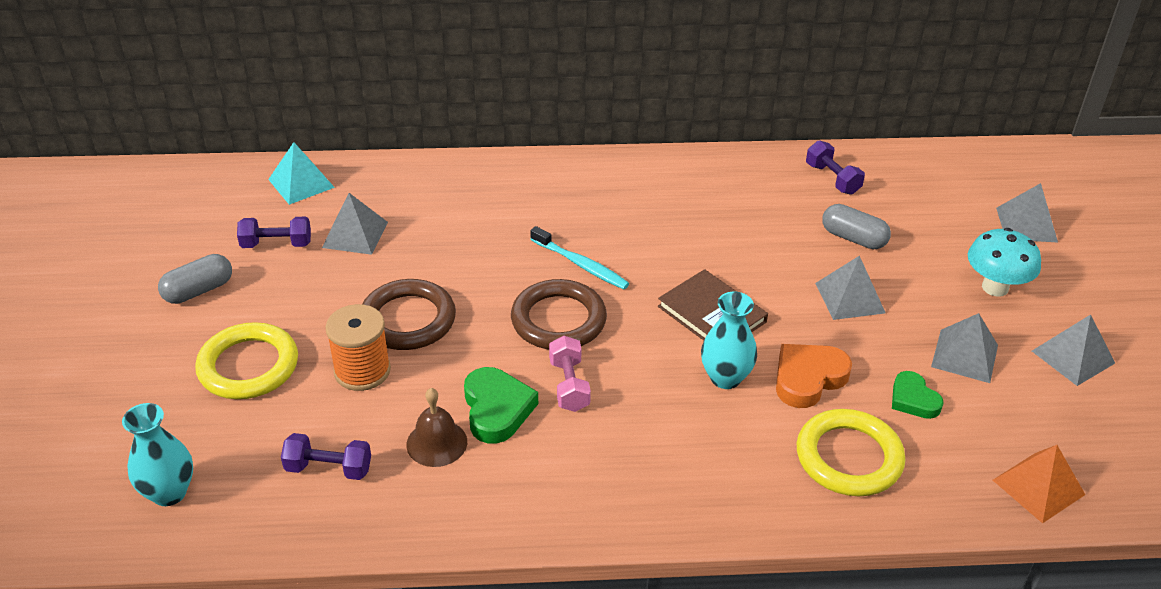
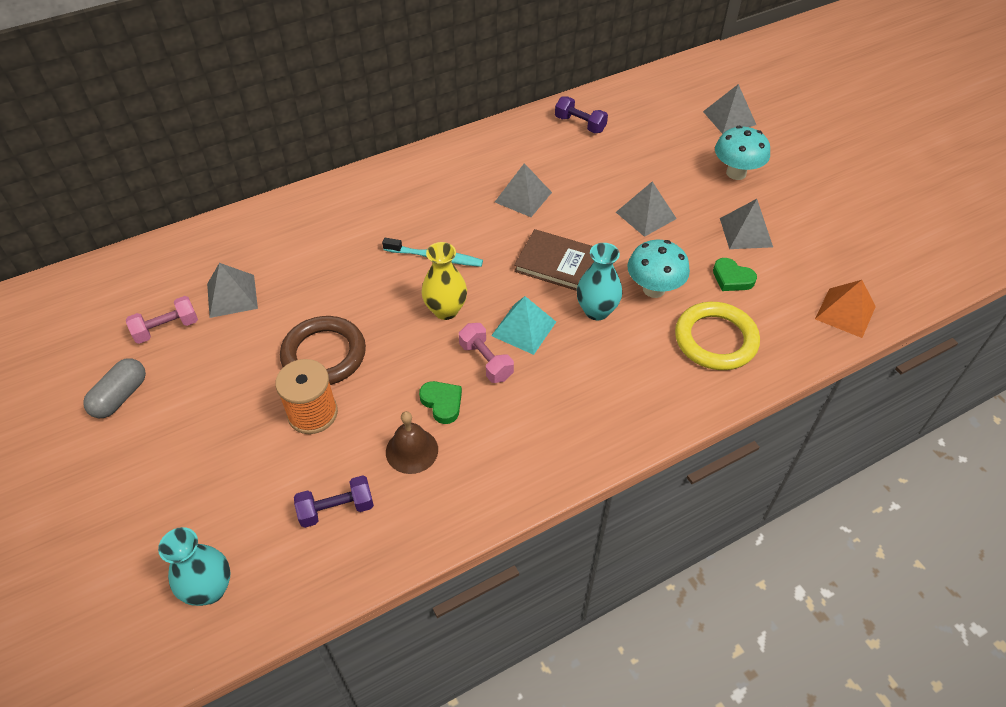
camera: 25 degrees left, 10 degrees up
yellow ring [195,322,298,399] -> none
purple dumbbell [237,217,311,248] -> pink dumbbell [126,296,198,344]
turquoise pyramid [268,142,335,205] -> turquoise pyramid moved to [491,296,556,355]
green heart [464,367,538,444] -> green heart [419,381,462,424], size x0.66
brown ring [511,279,607,349] -> yellow vase [421,242,467,320]
orange heart [776,344,852,408] -> turquoise mushroom [628,240,690,298]
grey capsule [822,204,891,249] -> none
grey pyramid [1032,315,1115,386] -> grey pyramid moved to [495,163,552,217]

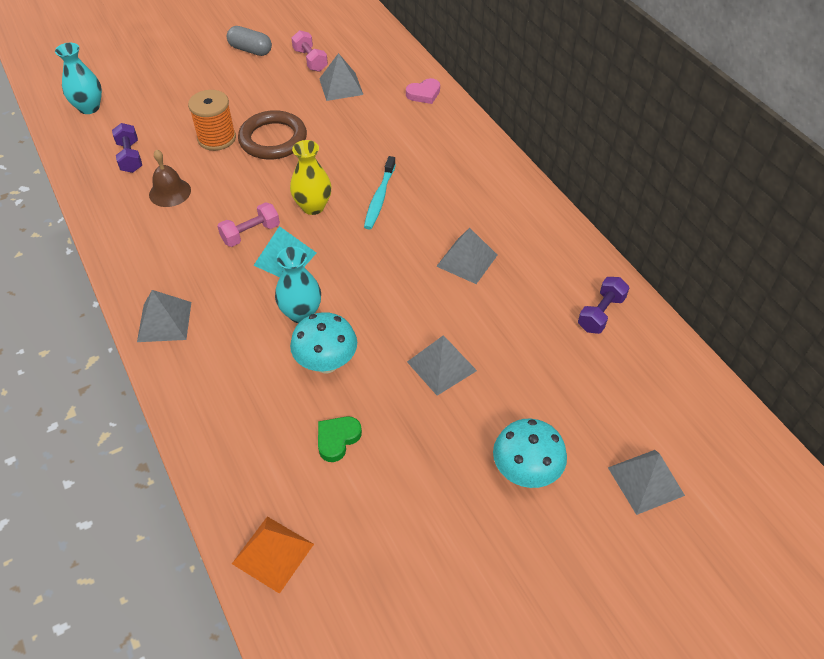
camera: 90 degrees right, 0 degrees up
green heart [419,381,462,424] -> none
brown book [514,229,594,291] -> none
yellow ring [675,302,760,370] -> none
grey pyramid [720,199,773,249] -> grey pyramid moved to [137,290,191,342]
none -> pink heart [406,78,440,104]

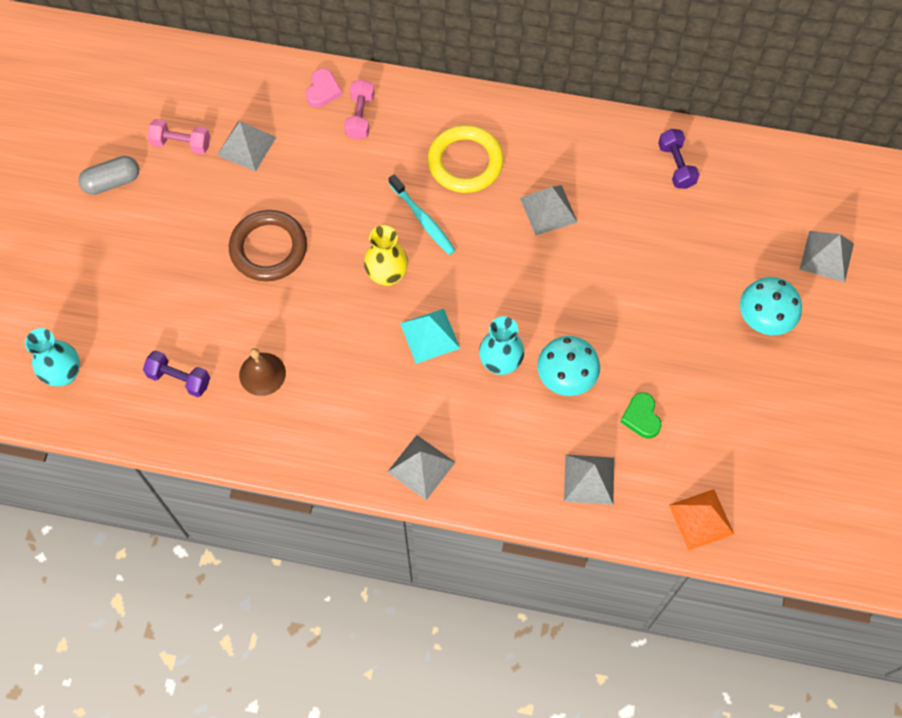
camera: 50 degrees left, 15 degrees up
orange spool [188,90,236,151] -> none
pink dumbbell [217,202,280,247] -> pink dumbbell moved to [344,79,375,140]
grey pyramid [407,335,477,396] -> grey pyramid moved to [564,455,614,505]
none -> yellow ring [428,125,504,193]

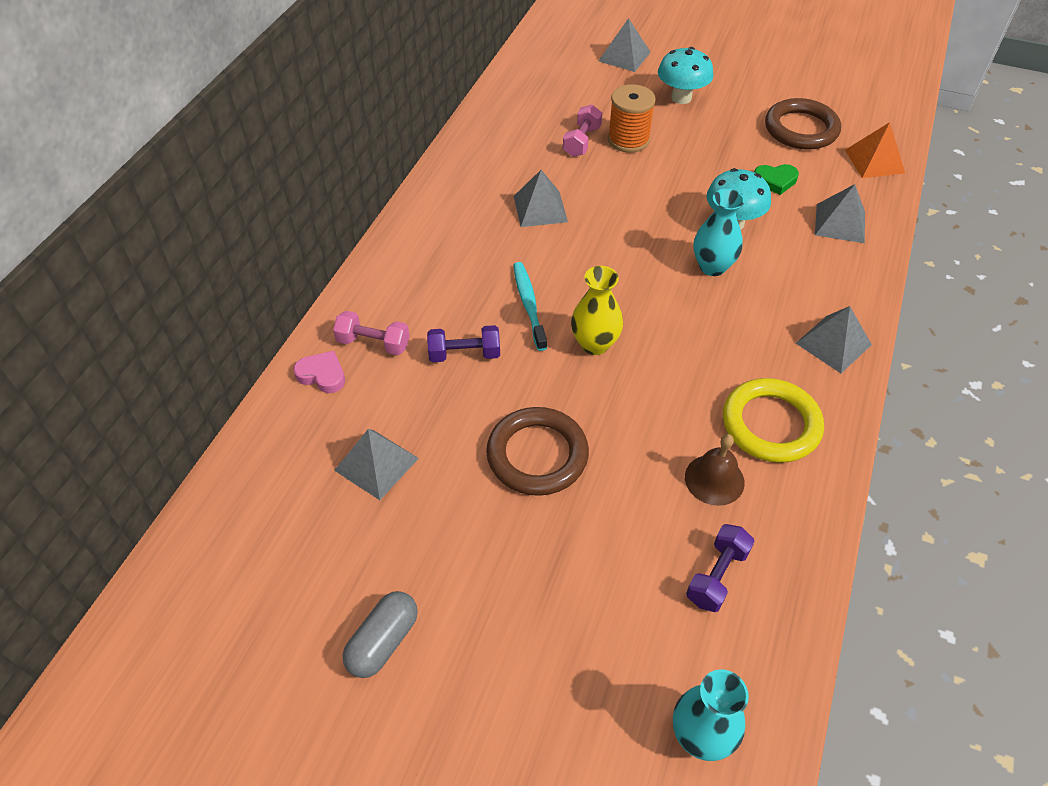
camera: 80 degrees left, 15 degrees down
grey capsule [79,156,139,195] -> grey capsule turned 45 degrees clockwise [343,591,418,678]
pink dumbbell [147,119,210,154] -> pink dumbbell moved to [563,105,602,157]
turquoise toothbrush [389,174,455,255] -> turquoise toothbrush turned 75 degrees counterclockwise [513,262,547,351]
turquoise pyramid [400,309,460,364] -> none
yellow ring [428,125,504,193] -> yellow ring moved to [723,378,824,463]
purple dumbbell [658,129,700,189] -> purple dumbbell moved to [427,325,500,362]
none -> orange spool [608,84,656,153]
none -> brown ring [765,98,841,150]

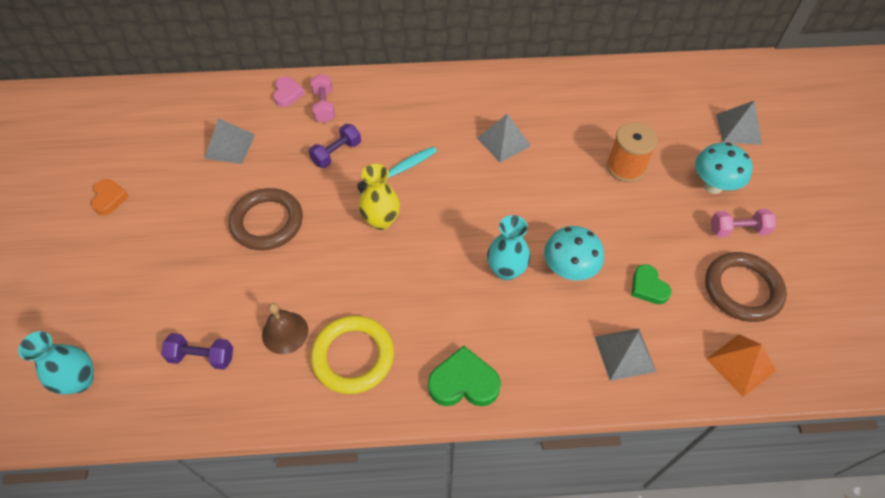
camera: 65 degrees right, 5 degrees up
grey capsule [343,591,418,678] -> orange heart [91,179,129,215]
purple dumbbell [427,325,500,362] -> purple dumbbell turned 75 degrees clockwise [309,124,361,168]
pink dumbbell [563,105,602,157] -> pink dumbbell moved to [711,209,776,237]
grey pyramid [796,306,872,373] -> green heart [428,346,501,406]

